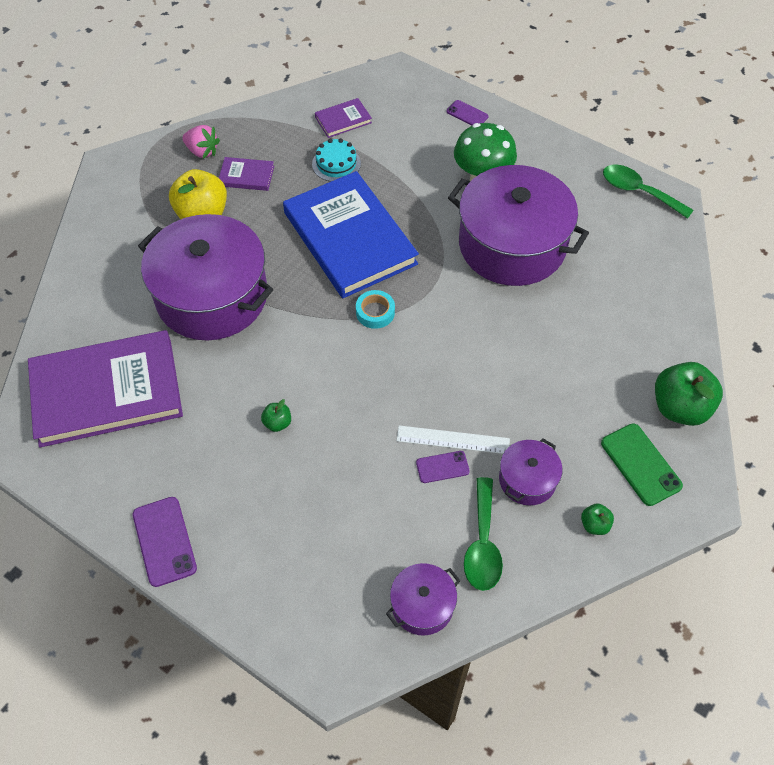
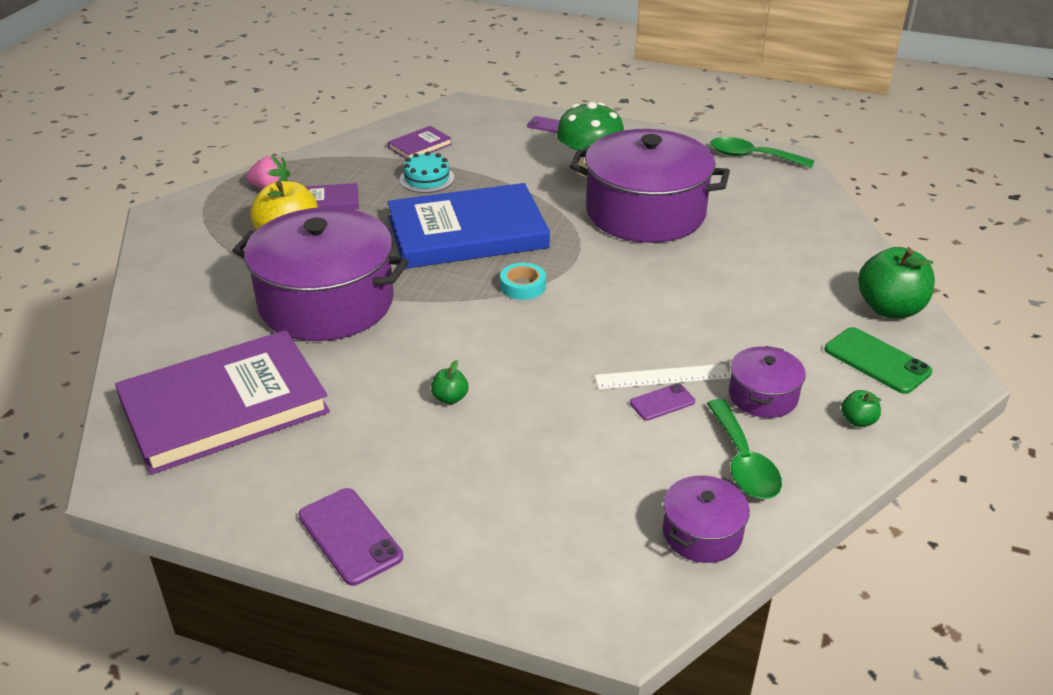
camera: 15 degrees left, 20 degrees down
blue book [283,171,419,298] -> blue book turned 60 degrees counterclockwise [387,183,550,269]

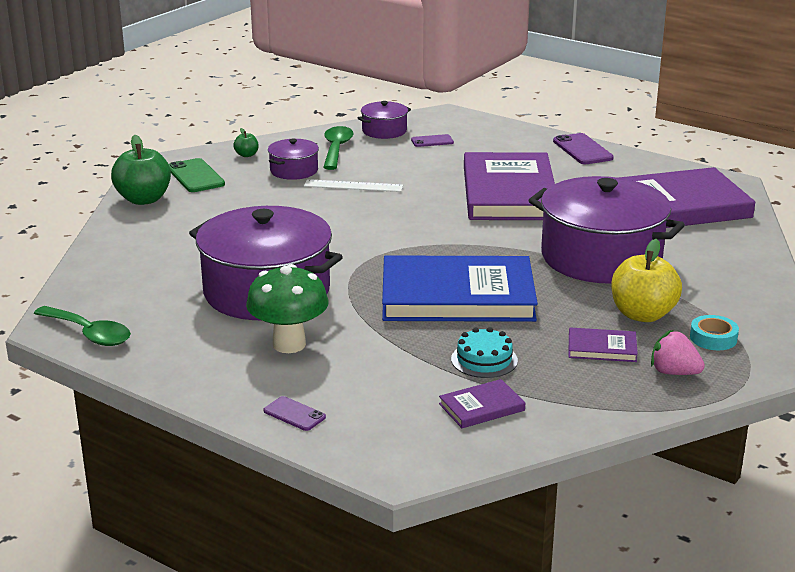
camera: 165 degrees left, 10 degrees down
green apple [431,360,468,404] -> purple book [464,152,555,220]
turquoise tape [500,263,546,300] -> turquoise tape moved to [690,315,739,350]
purple phone [630,383,695,421] -> purple phone moved to [411,134,454,147]

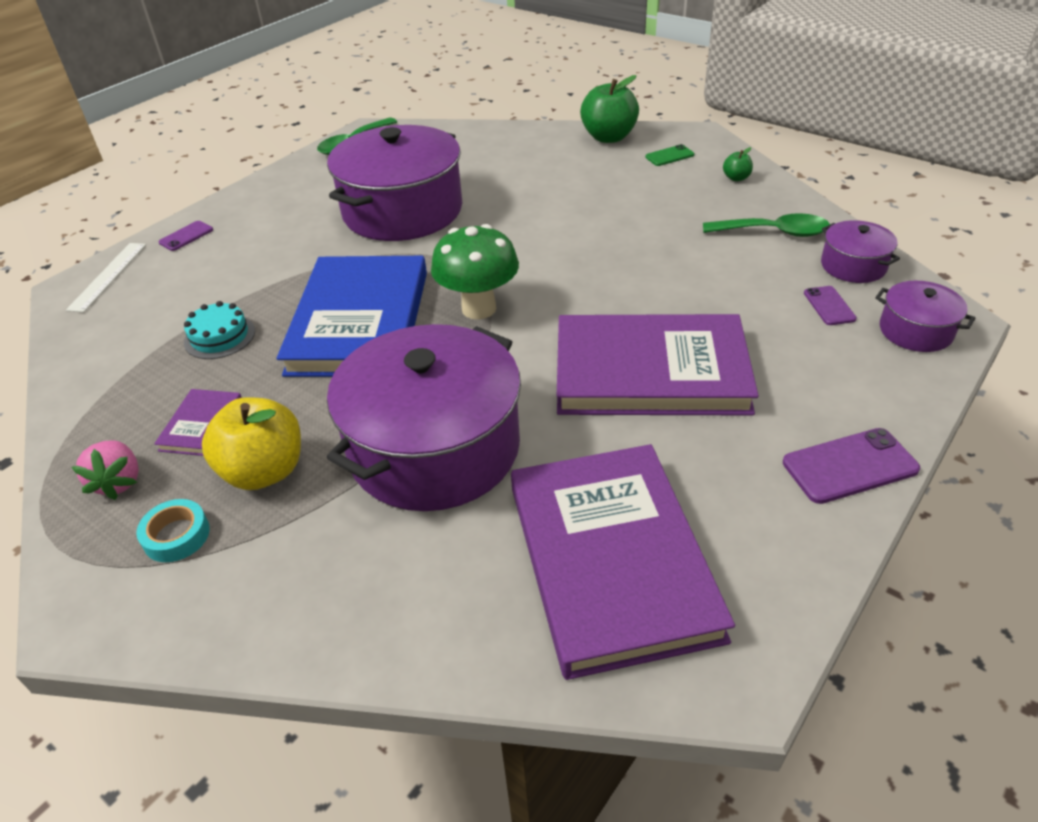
camera: 95 degrees right, 15 degrees up
green phone [169,158,225,192] -> green phone [645,144,694,166], size x0.60
green mushroom [246,264,328,353] -> green mushroom moved to [431,224,519,319]
purple pot [268,139,319,180] -> purple pot moved to [875,281,975,352]
white ruler [304,179,403,192] -> white ruler moved to [66,243,146,312]
purple book [439,379,525,428] -> none
pink strawberry [651,330,705,375] -> pink strawberry turned 135 degrees clockwise [72,440,139,500]

